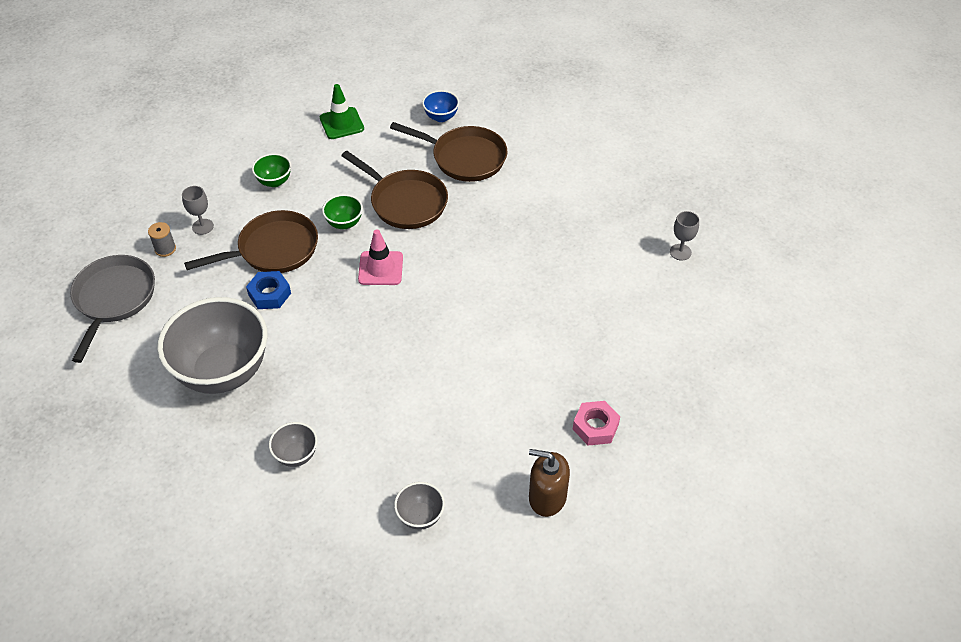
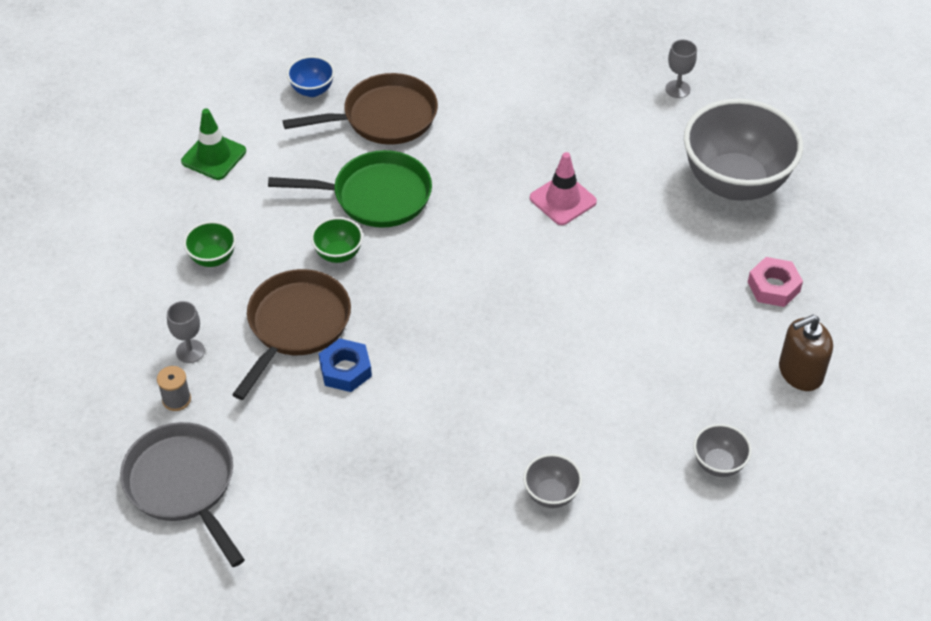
camera: 40 degrees left, 0 degrees up
grey bowl [157,297,268,394] -> grey bowl moved to [684,99,803,201]
brown pan [341,151,448,229] -> green pan [268,150,432,228]
pink traffic cone [358,229,403,285] -> pink traffic cone moved to [530,152,597,225]

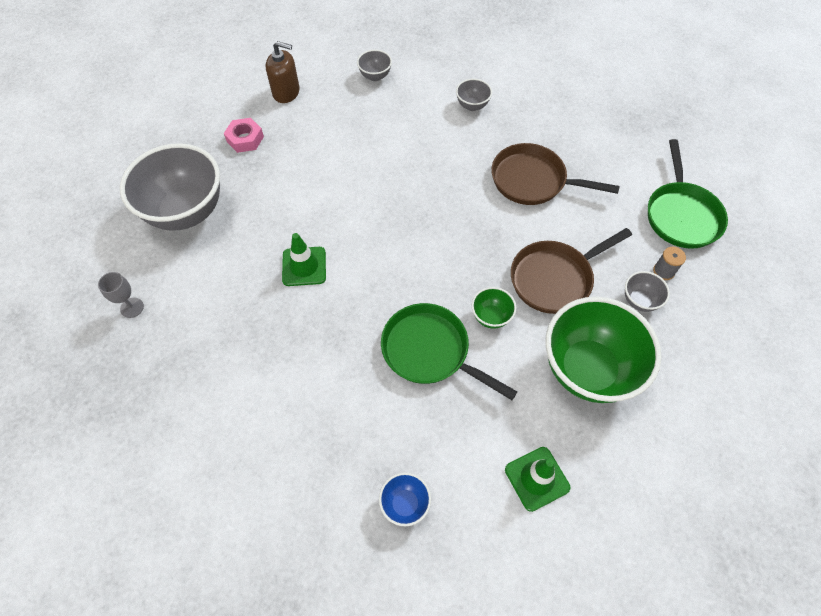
camera: 145 degrees left, 10 degrees up
grey pan [120,422,245,567] -> green pan [648,139,728,249]
grey goblet [167,301,205,363] -> grey bowl [625,271,670,312]
green bowl [184,221,236,267] -> green bowl [545,297,662,403], size x2.33
brown pan [283,73,438,145] -> brown pan moved to [491,143,620,205]
blue nut [319,338,372,392] -> none
pink traffic cone [530,152,597,225] -> green traffic cone [282,233,326,286]

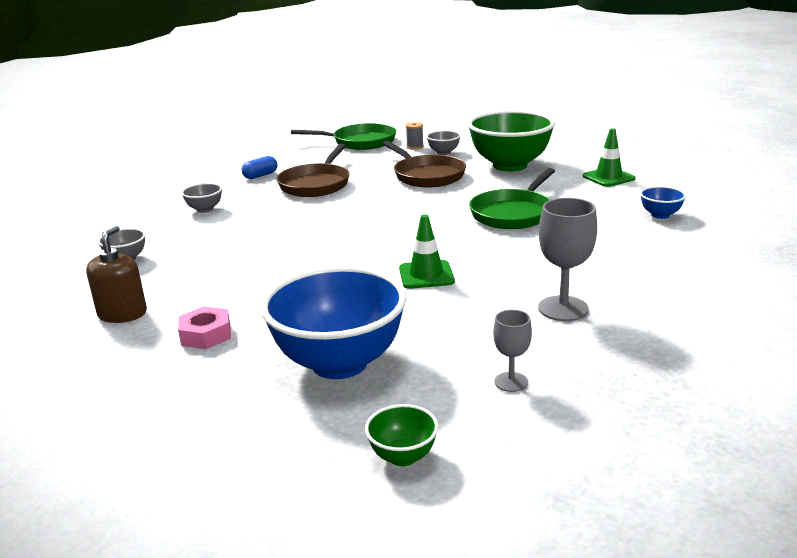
camera: 90 degrees left, 35 degrees down
grey bowl [120,143,220,231] -> blue bowl [261,266,407,379]
green bowl [472,287,517,328] -> green bowl moved to [365,404,438,466]
none -> blue capsule [242,156,277,179]
none -> grey goblet [538,198,597,321]

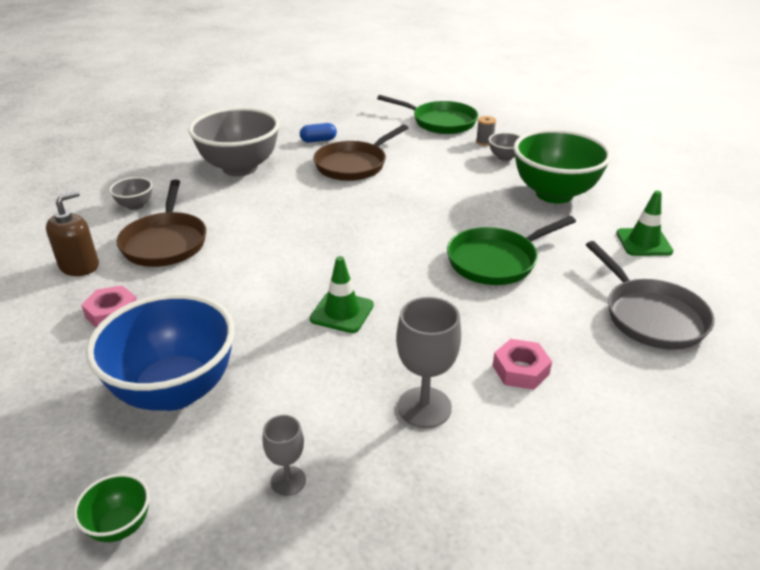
camera: 25 degrees right, 10 degrees up
grey bowl [181,183,222,213] -> grey bowl [189,107,280,176], size x2.33
brown pan [383,141,466,188] -> brown pan moved to [116,179,206,267]
blue bowl [640,186,686,219] -> grey pan [586,241,715,350]
none -> pink nut [493,339,552,390]

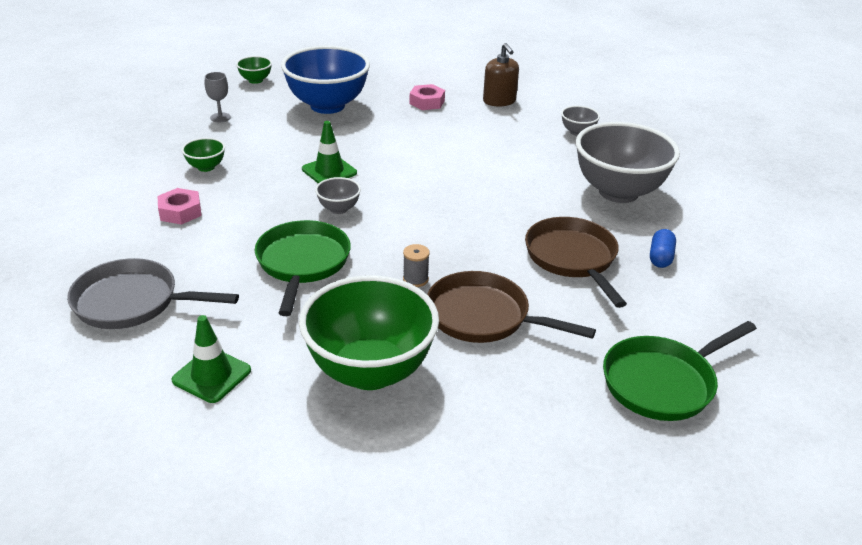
camera: 120 degrees right, 0 degrees up
brown pan [116,179,206,267] -> brown pan moved to [427,271,596,343]
grey goblet [396,297,461,428] -> green bowl [182,138,225,172]
grey spool [476,116,496,146] -> grey spool moved to [403,244,430,287]
grey bowl [488,132,520,161] -> grey bowl moved to [315,177,361,214]

